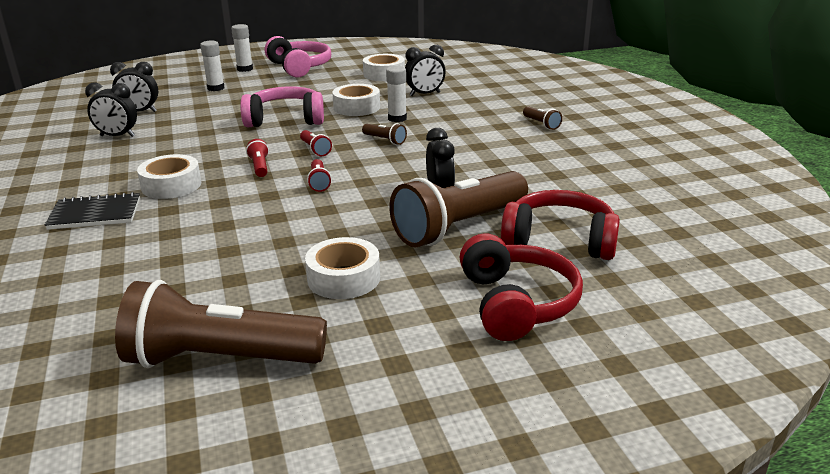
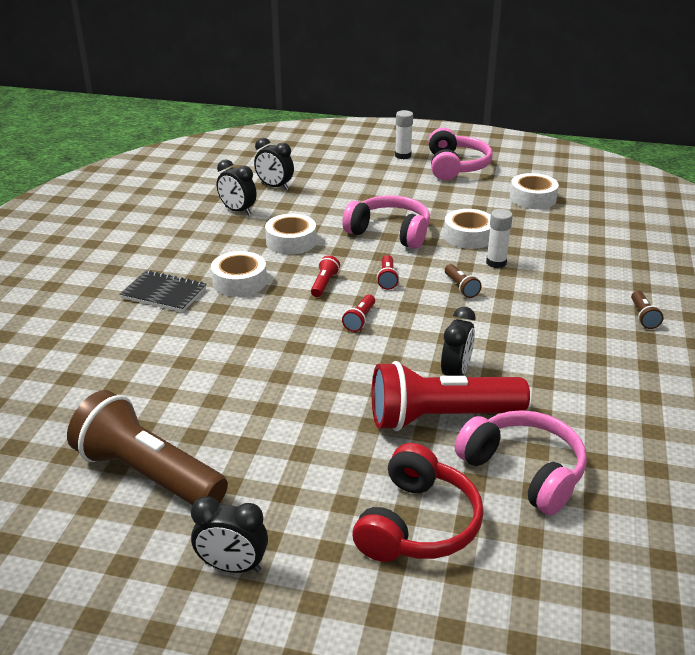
camera: 30 degrees right, 5 degrees up
white glue stick [200,41,224,91] -> none
white tape [305,237,380,299] -> white tape moved to [265,214,316,255]
brown flashlight [389,171,528,247] -> red flashlight [372,361,530,431]
black clock [405,45,446,96] -> black clock moved to [191,496,268,573]
red headphones [501,190,620,260] -> pink headphones [455,410,587,515]

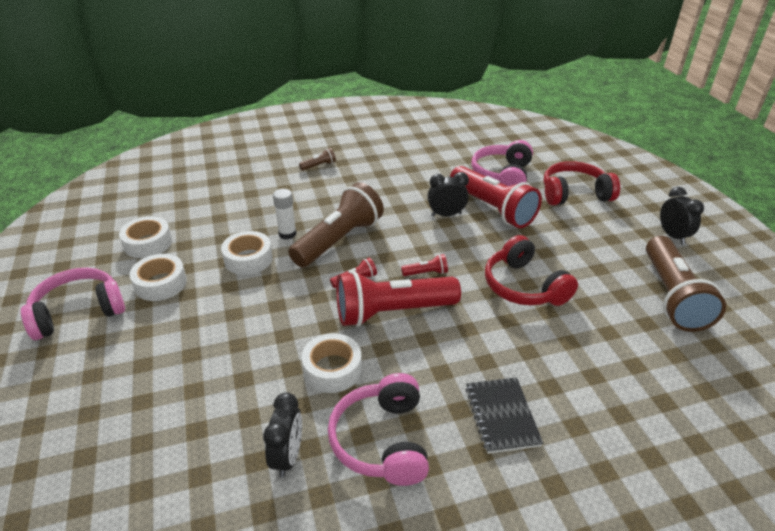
camera: 120 degrees left, 5 degrees up
white tape [211,251,267,297] -> white tape moved to [129,254,187,301]
black clock [254,138,294,190] -> none
red flashlight [311,256,340,297] -> red flashlight [336,271,461,327], size x2.47
pink headphones [342,195,430,249] -> pink headphones moved to [328,373,429,486]
white glue stick [395,110,413,159] -> none
brown flashlight [445,264,482,298] -> brown flashlight [288,182,384,267], size x2.47
none -> red headphones [485,235,578,306]

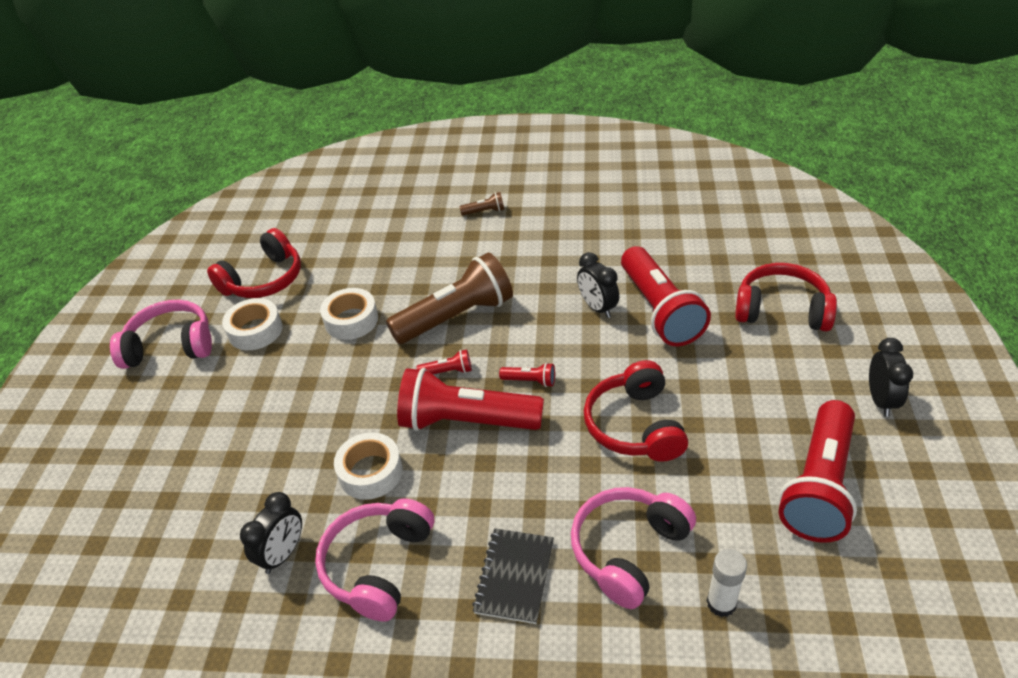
camera: 25 degrees right, 5 degrees up
white tape [119,216,172,258] -> red headphones [207,228,301,298]
white glue stick [273,189,296,239] -> white glue stick moved to [707,549,747,617]
black clock [428,172,469,217] -> black clock turned 135 degrees counterclockwise [577,252,619,318]
pink headphones [471,140,533,186] -> pink headphones moved to [571,487,696,609]
brown flashlight [646,236,726,332] -> red flashlight [779,400,857,543]

